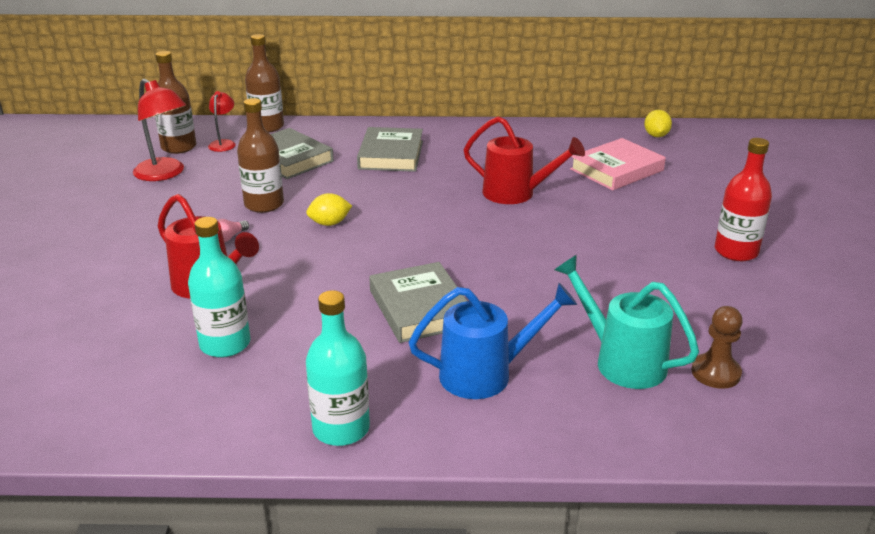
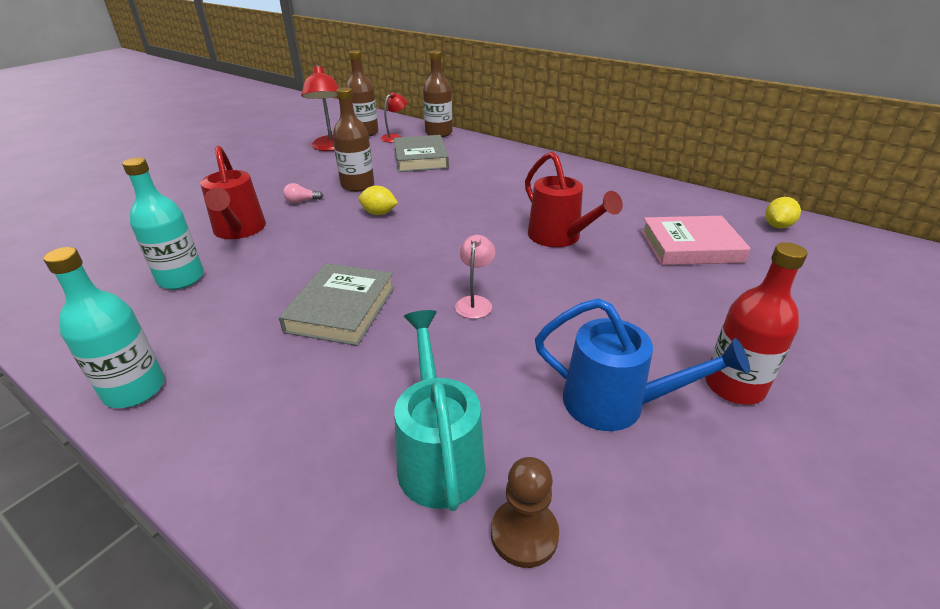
camera: 35 degrees right, 5 degrees up
grey book [357,127,423,172] -> none
blue watering can [409,283,577,399] -> blue watering can moved to [535,298,750,431]
none -> pink lamp [455,235,495,319]

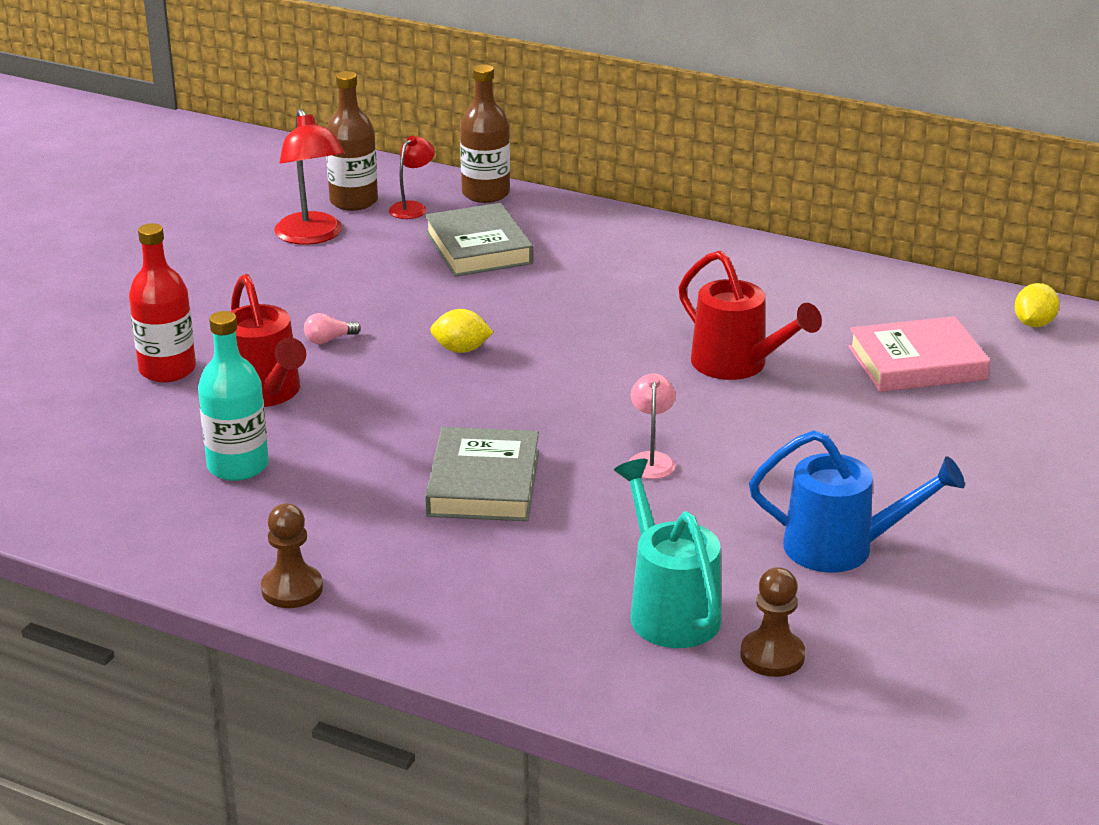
camera: 10 degrees left, 5 degrees down
turquoise bottle [44,247,165,408] -> brown pawn [261,503,323,608]
brown bottle [333,87,374,192] -> none
red bottle [706,242,808,405] -> red bottle moved to [129,223,196,383]

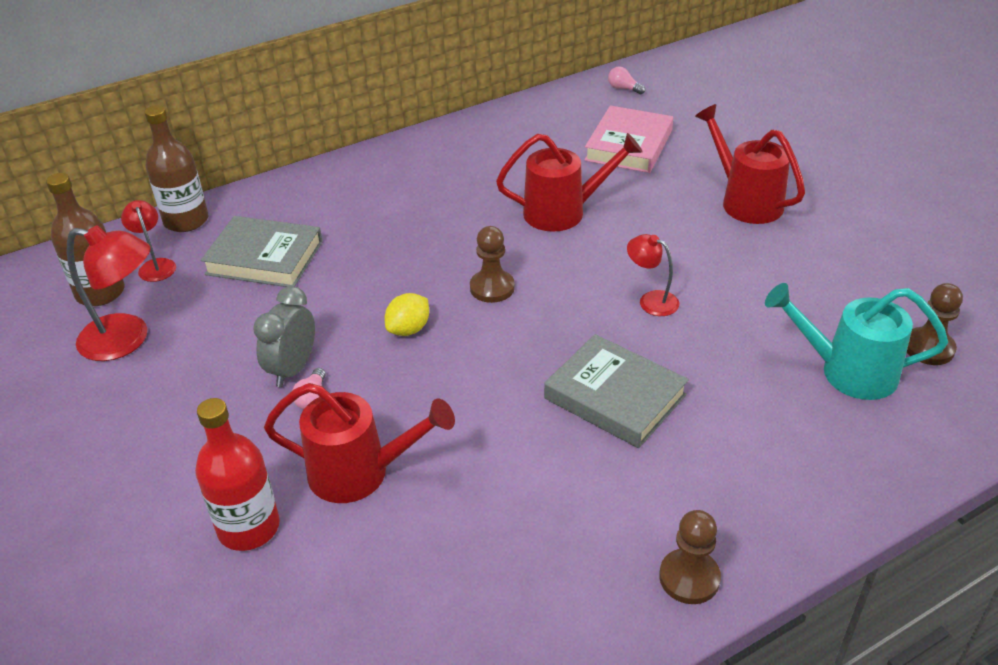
camera: 55 degrees left, 10 degrees up
turquoise bottle [198,311,269,481] -> none
pink lamp [628,373,676,479] -> red lamp [627,234,679,316]
blue watering can [749,430,965,573] -> none
yellow lemon [1015,283,1059,327] -> pink light bulb [608,66,645,94]
none -> grey clock [253,286,315,387]
none -> brown pawn [470,226,515,303]
none -> red watering can [695,104,805,224]

